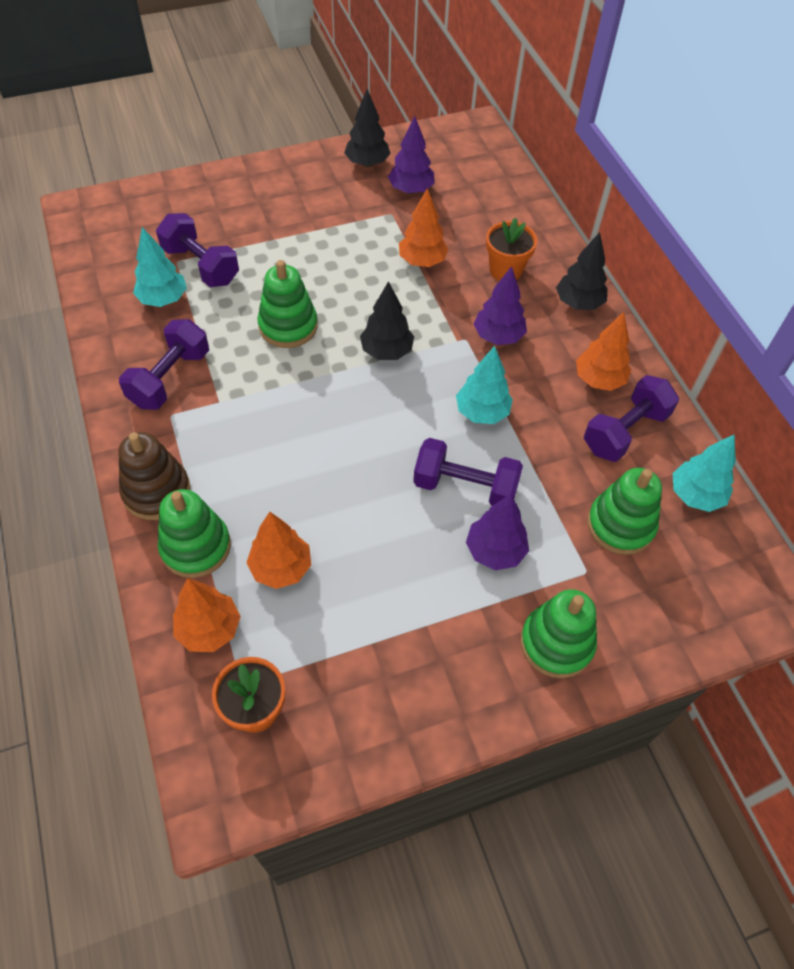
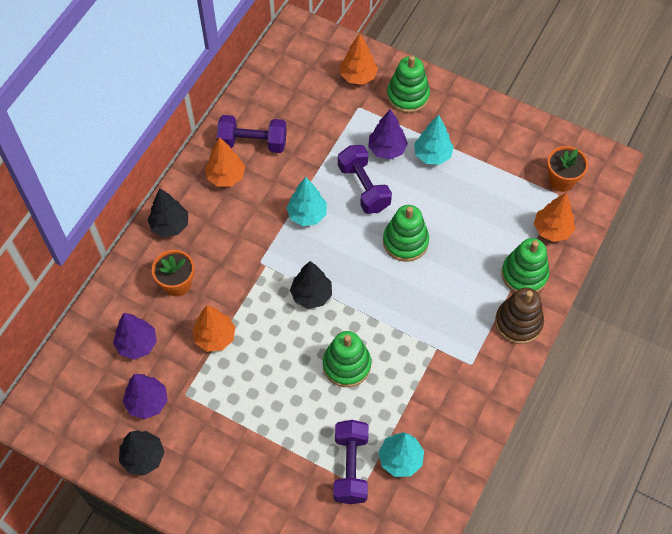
camera: 130 degrees left, 5 degrees up
purple dumbbell [119,319,209,410] -> none
orange tree [246,512,311,589] -> orange tree moved to [340,33,378,85]
purple tree [473,266,527,345] -> purple tree moved to [113,313,157,359]
green stacking toy [587,468,662,555] -> green stacking toy moved to [383,205,429,262]
turquoise tree [673,434,736,512] -> turquoise tree moved to [414,115,454,165]

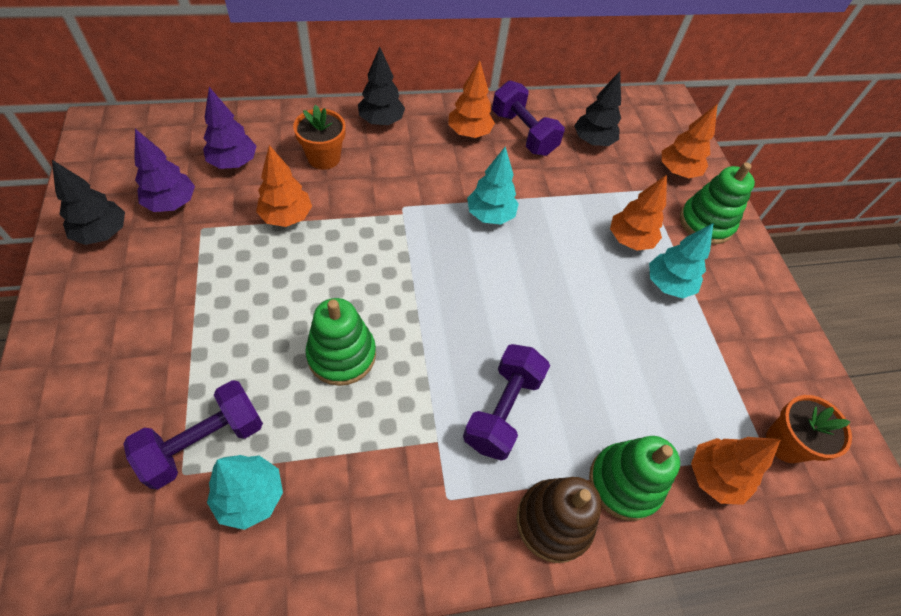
camera: 45 degrees right, 5 degrees down
black tree [290,261,332,309] -> black tree moved to [574,71,621,146]
purple dumbbell [338,145,392,214] -> purple dumbbell moved to [463,344,550,461]
purple tree [368,109,408,160] -> orange tree [610,175,667,251]
green stacking toy [383,205,429,262] -> none

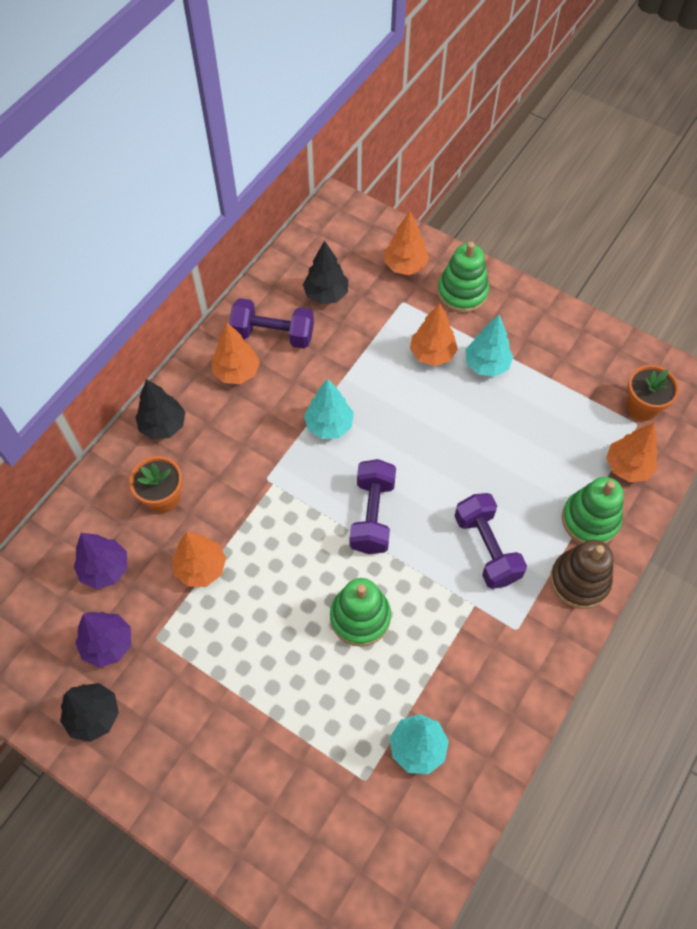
camera: 40 degrees left, 5 degrees up
purple dumbbell [123,380,263,489] -> purple dumbbell moved to [350,459,396,554]

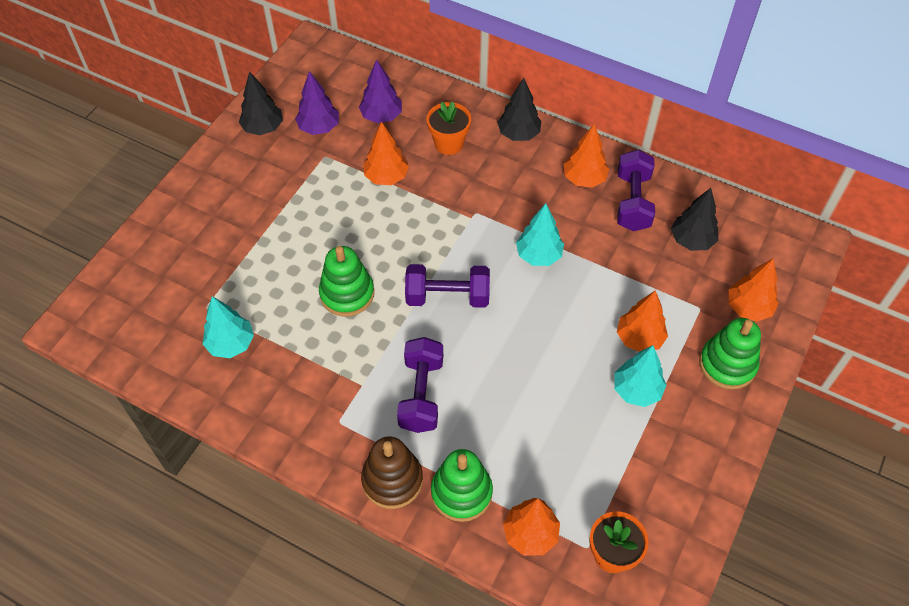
camera: 85 degrees right, 5 degrees down
purple dumbbell [455,493,527,589] -> purple dumbbell turned 60 degrees counterclockwise [397,337,443,433]

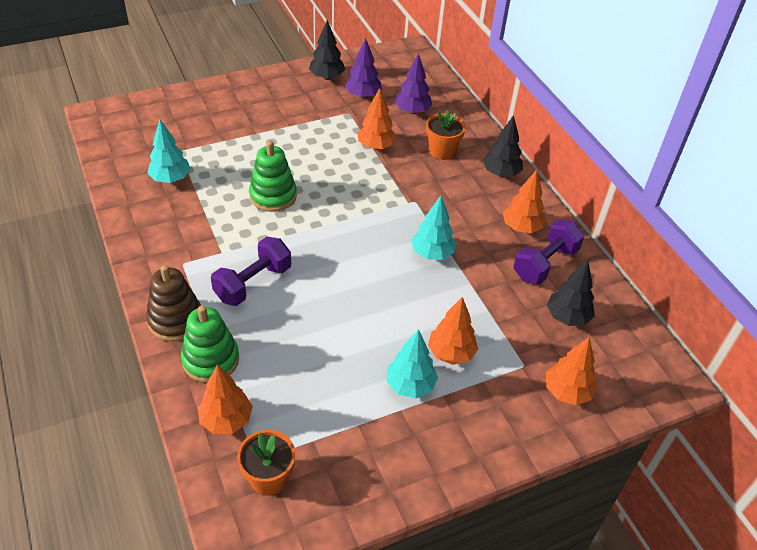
camera: 35 degrees right, 10 degrees down
purple dumbbell [405,264,490,308] -> none
green stacking toy [700,318,761,389] -> none

